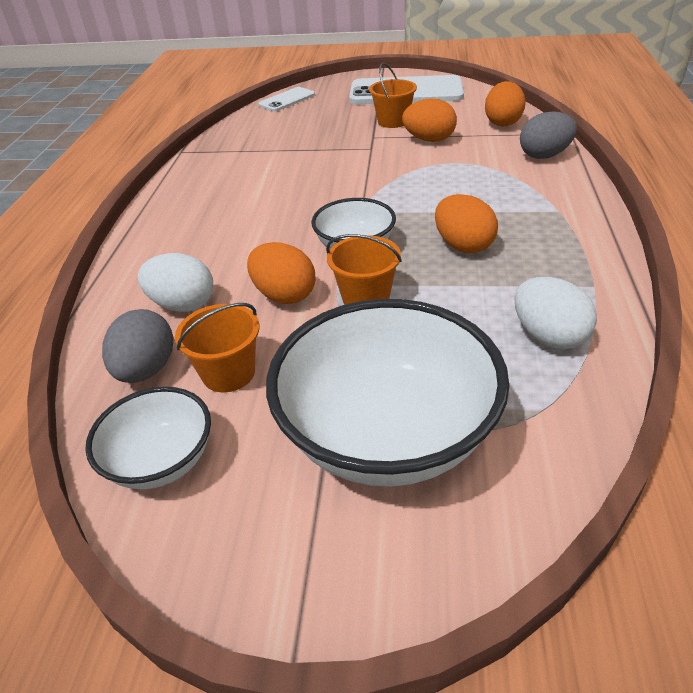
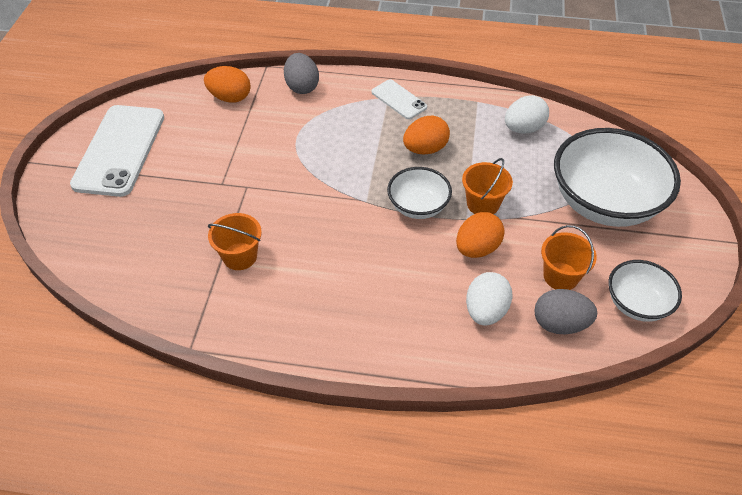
camera: 90 degrees left, 10 degrees up
white phone [258,87,315,111] -> white phone moved to [372,79,427,119]
orange bucket [369,63,417,128] -> orange bucket moved to [208,213,262,270]
orange egg [402,98,457,142] -> none

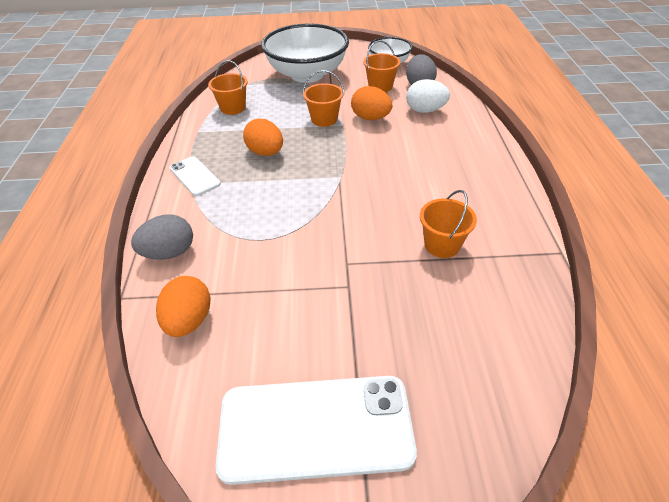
camera: 100 degrees left, 5 degrees down
white phone [372,79,427,119] -> white phone turned 75 degrees counterclockwise [170,156,221,196]
white bowl [387,167,452,219] -> none
white egg [505,95,549,134] -> orange bucket [208,60,248,115]

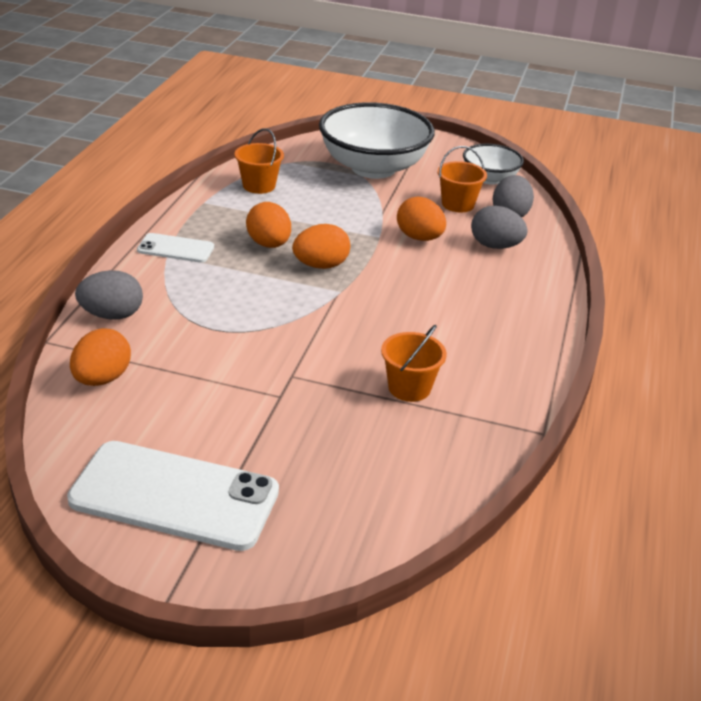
camera: 15 degrees right, 10 degrees down
white phone [170,156,221,196] -> white phone turned 60 degrees counterclockwise [137,233,214,263]
orange bucket [303,70,344,127] -> none
white egg [406,79,450,113] -> grey egg [471,206,528,249]
none -> orange egg [292,224,350,269]

